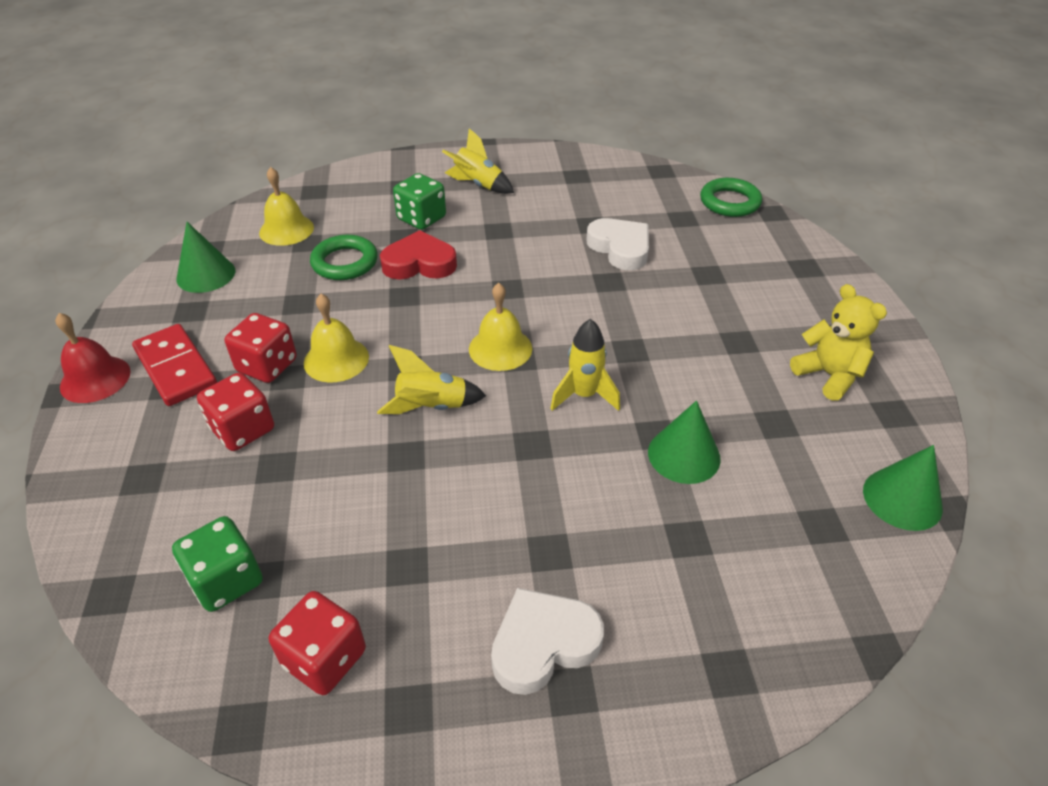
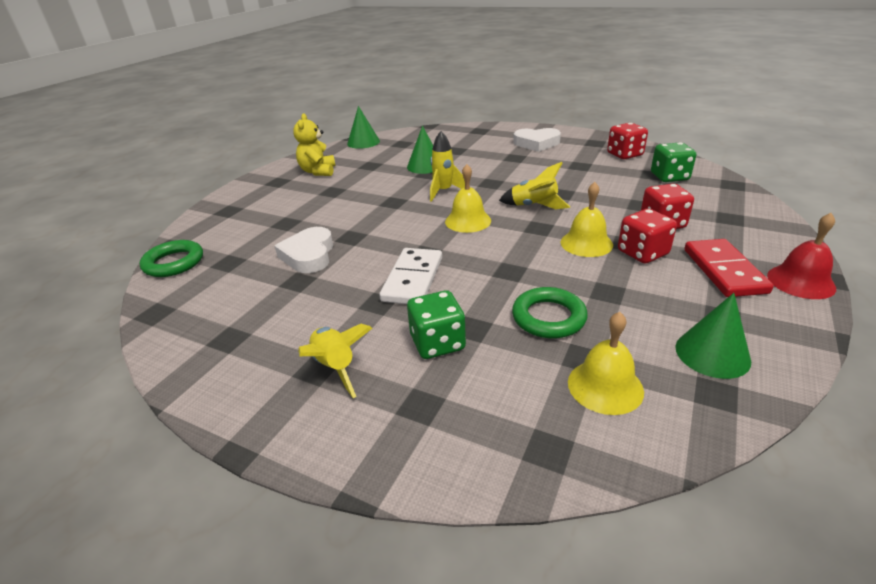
camera: 145 degrees left, 10 degrees down
red heart [380,230,457,280] -> none
none -> white domino [380,248,442,304]

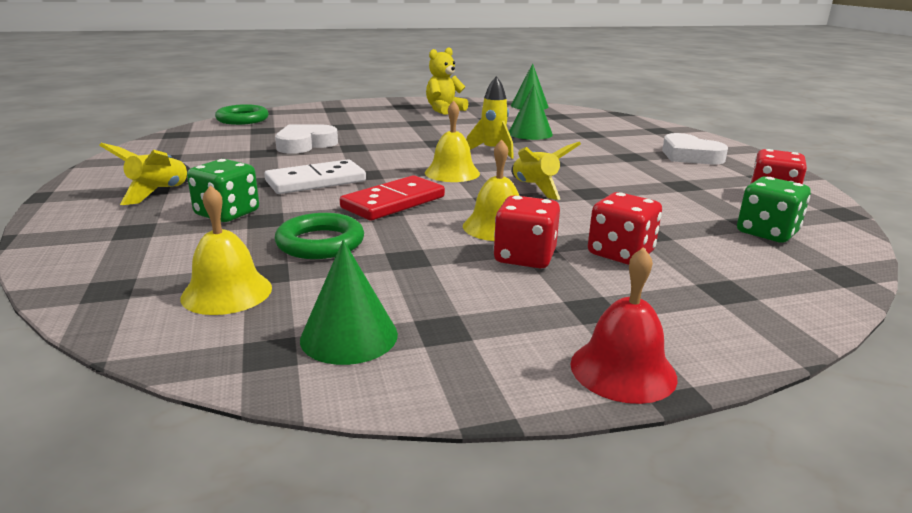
camera: 45 degrees right, 10 degrees down
red domino [684,239,774,297] -> red domino moved to [340,175,445,220]

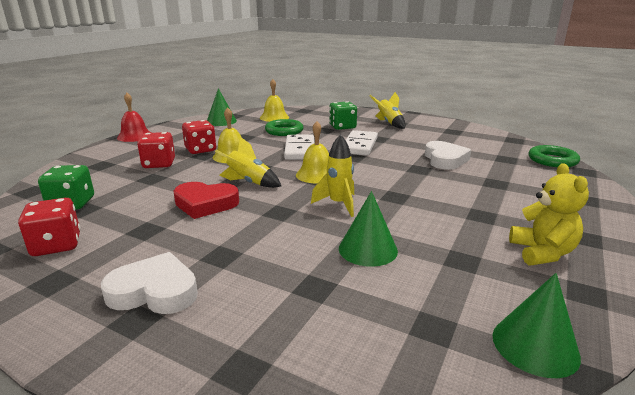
camera: 135 degrees right, 0 degrees up
red domino [340,175,445,220] -> white domino [284,135,314,160]
none -> red heart [173,182,239,219]

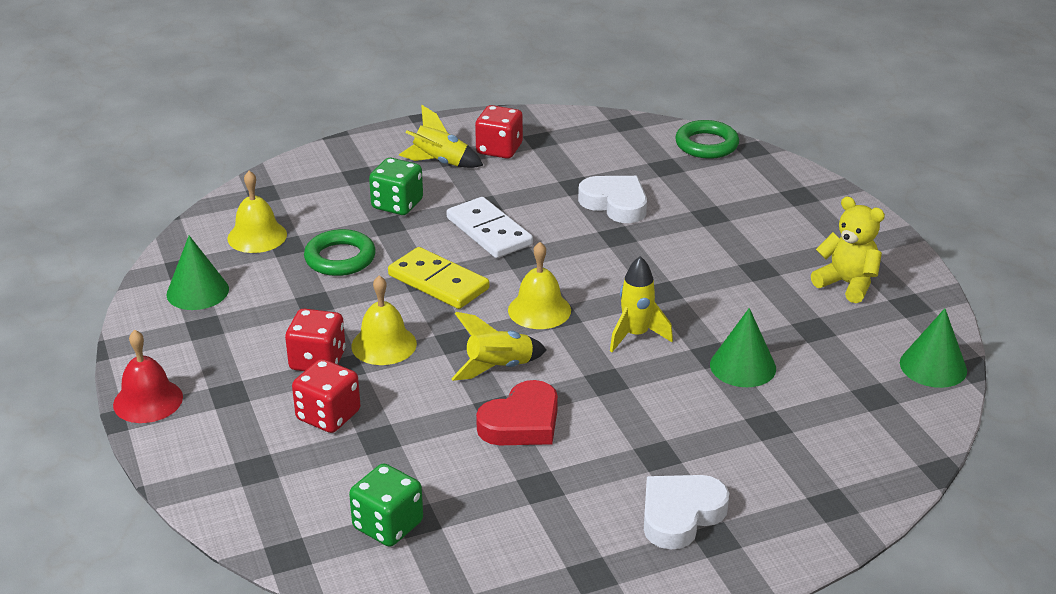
camera: 50 degrees left, 10 degrees up
red dice [18,198,80,256] -> red dice moved to [475,105,523,159]
white domino [284,135,314,160] -> yellow domino [388,247,489,309]

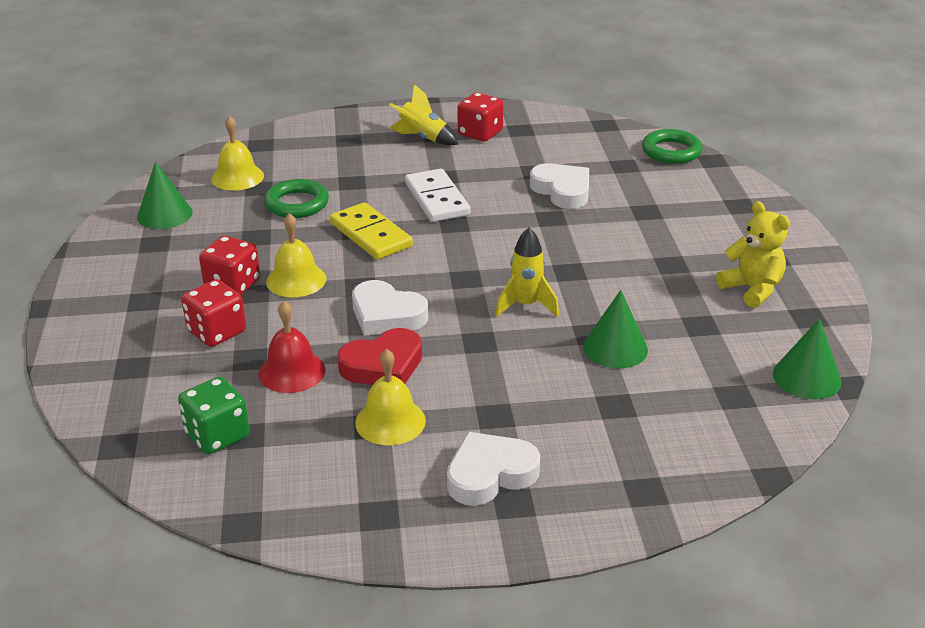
camera: 15 degrees right, 0 degrees up
red bell [113,330,183,423] -> red bell moved to [258,301,326,393]
green dice [369,158,423,215] -> none
yellow rocket [451,312,546,381] -> white heart [352,280,428,336]
yellow bell [508,242,571,329] -> yellow bell moved to [355,349,426,445]

